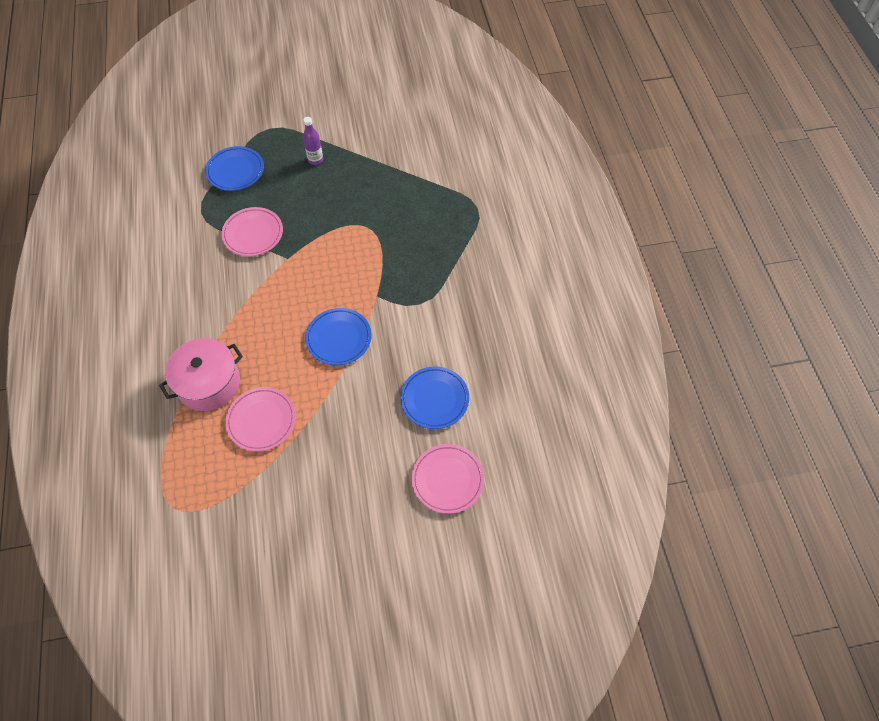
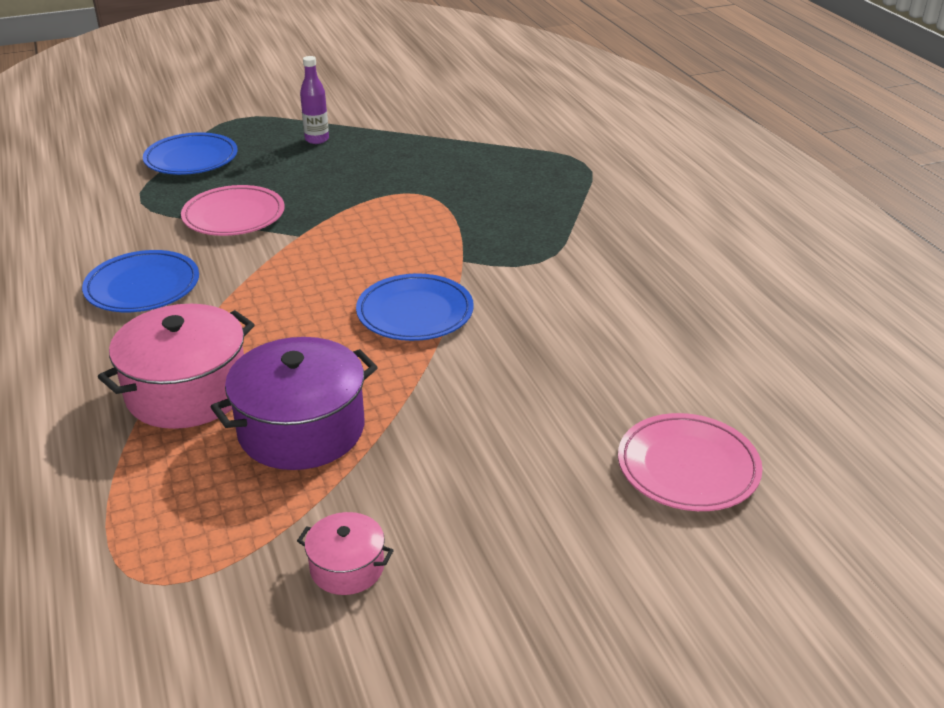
camera: 10 degrees left, 25 degrees down
pink plate [225,387,296,452] -> purple pot [211,337,378,470]
blue plate [400,367,469,429] -> blue plate moved to [82,250,199,312]
none -> pink pot [297,512,394,595]

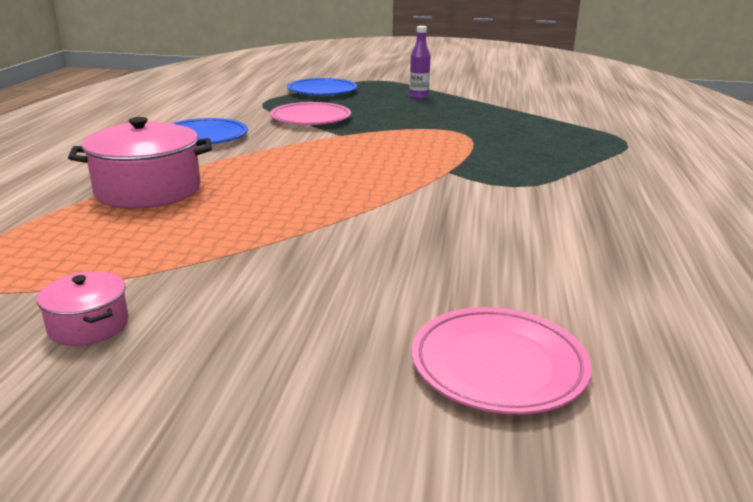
camera: 30 degrees right, 10 degrees down
purple pot [211,337,378,470] -> none
blue plate [356,273,474,341] -> none

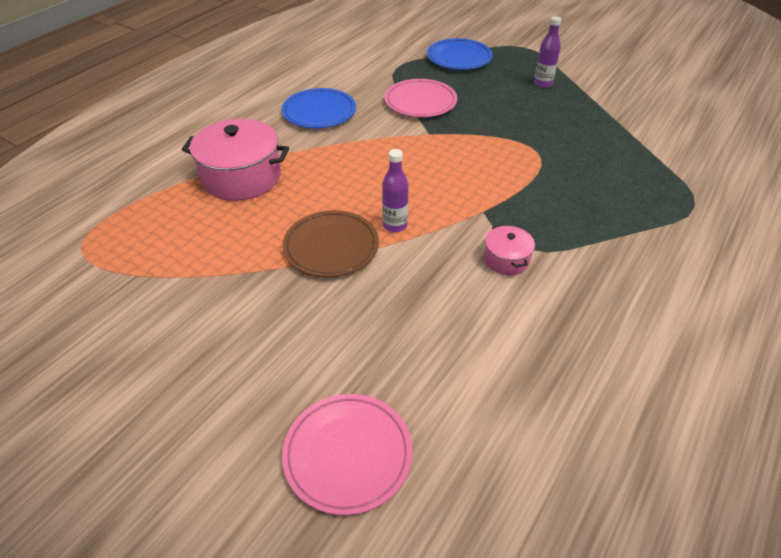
camera: 25 degrees right, 20 degrees up
pink pot [37,271,129,346] -> pink pot moved to [484,225,535,275]
none -> brown plate [282,210,379,277]
none -> purple bottle [382,149,409,232]

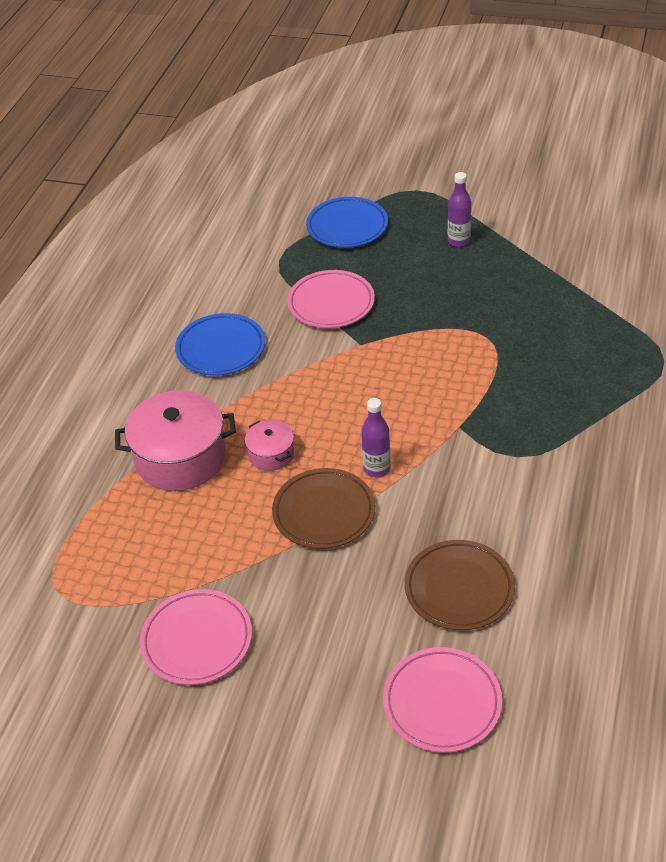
camera: 15 degrees left, 0 degrees up
pink pot [484,225,535,275] -> pink pot moved to [245,420,294,471]
none -> pink plate [140,589,252,685]
none -> brown plate [405,540,515,630]

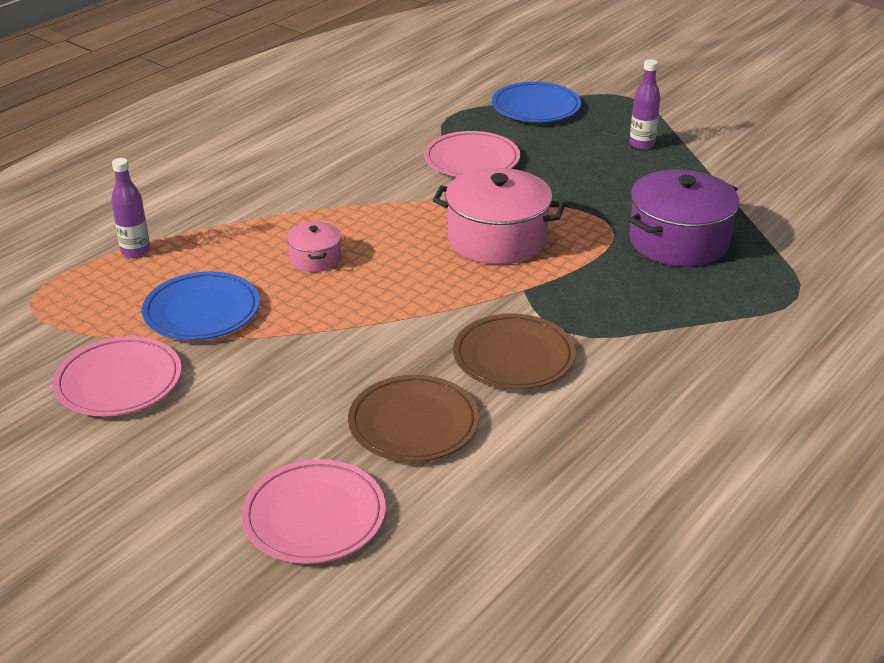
camera: 20 degrees right, 10 degrees down
pink pot [115,390,236,491] -> pink pot moved to [433,168,565,265]
blue plate [175,313,265,376] -> blue plate moved to [142,271,260,340]
brown plate [272,468,375,549] -> brown plate moved to [453,314,576,390]
purple bottle [361,398,391,477] -> purple bottle moved to [111,158,150,258]
none -> purple pot [628,170,739,267]

